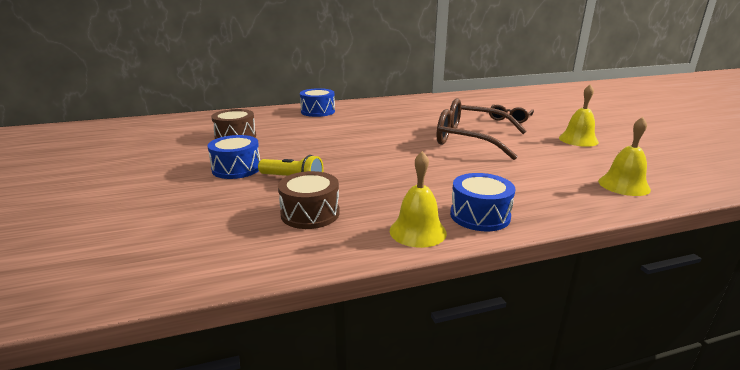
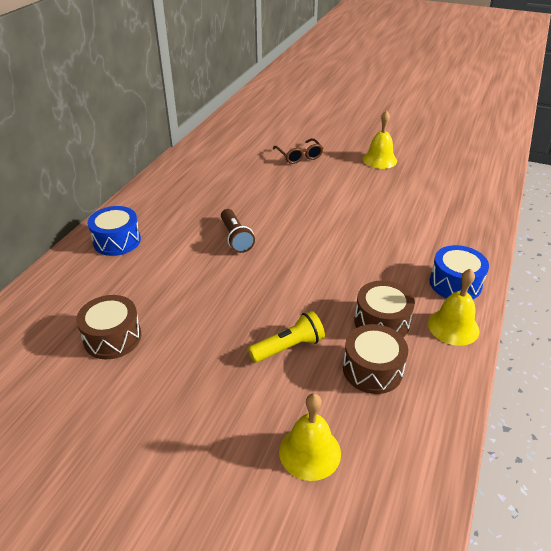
camera: 50 degrees left, 15 degrees up
blue drum [207,135,260,179] -> none
brown glasses [437,98,526,160] -> none
yellow bell [598,117,651,196] -> yellow bell moved to [279,393,341,481]
none -> brown flashlight [221,209,255,253]
none -> brown drum [354,280,415,337]

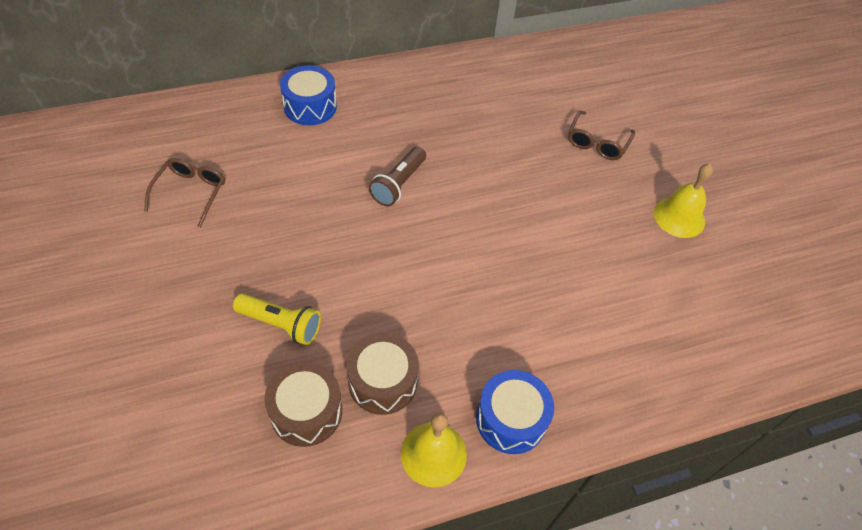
camera: 45 degrees right, 15 degrees up
brown drum [76,295,141,359] -> brown glasses [144,158,225,227]
yellow bell [279,393,341,481] -> none

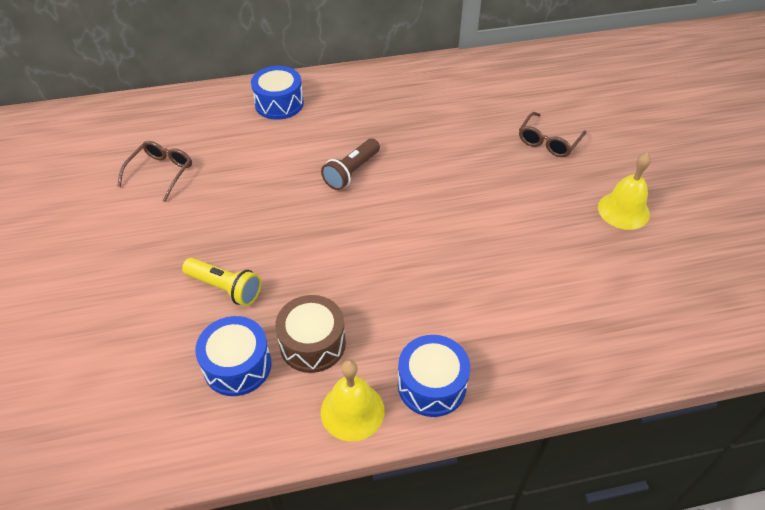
camera: 10 degrees right, 5 degrees down
brown drum [264,362,342,447] -> blue drum [195,316,272,396]

